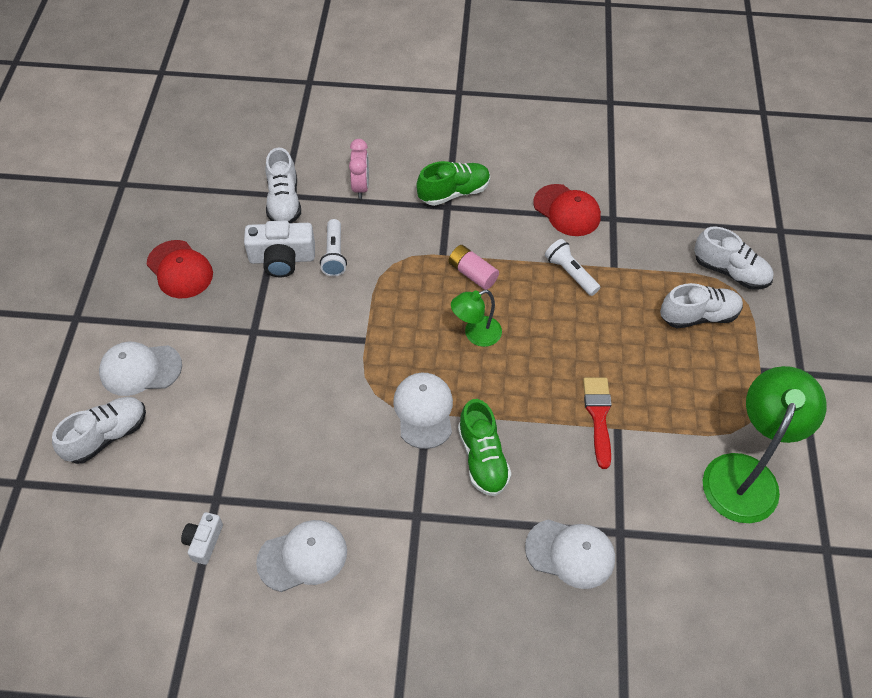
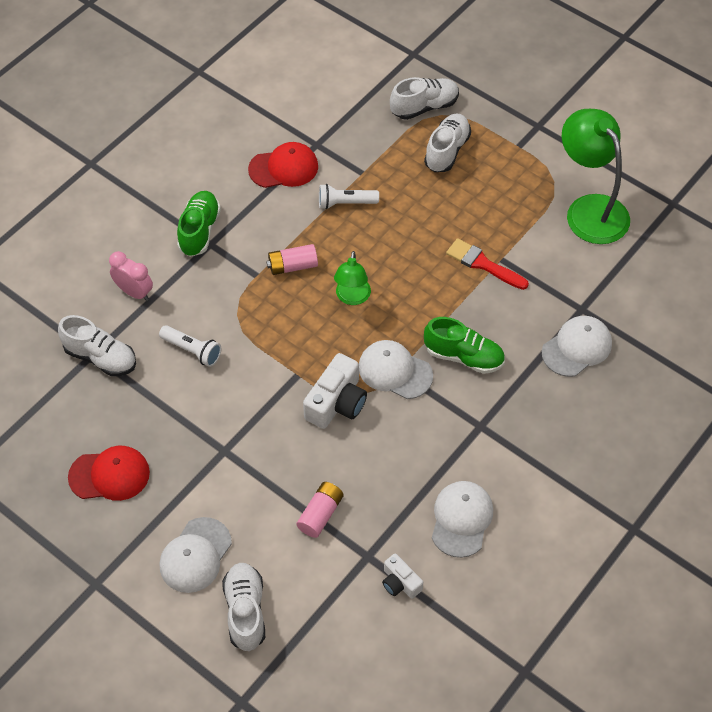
camera: 55 degrees left, 0 degrees up
white camera [244,220,315,277] -> white camera moved to [303,353,367,429]
none -> pink battery [296,482,344,538]

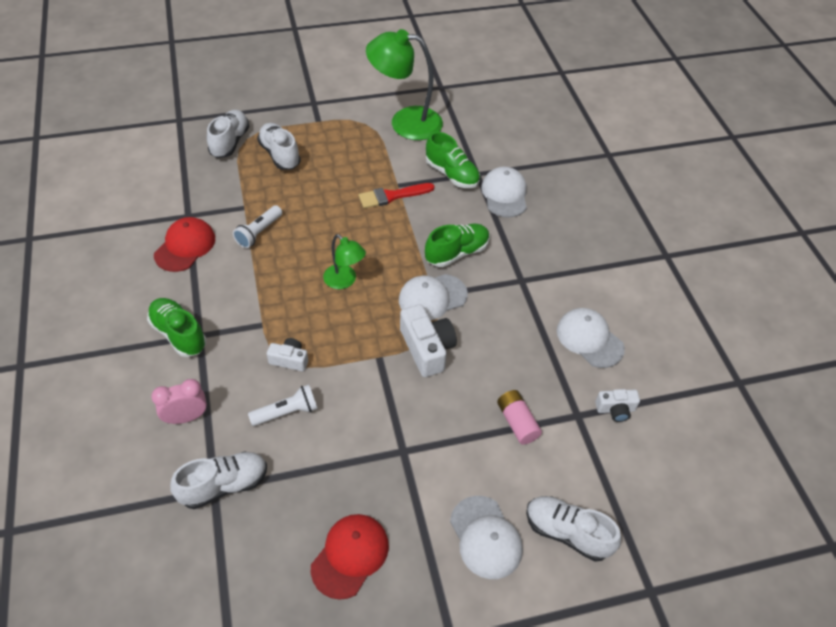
camera: 55 degrees left, 5 degrees down
pink battery [266,244,318,275] -> none
none -> white camera [267,338,308,371]
none -> green shoe [426,132,480,188]

